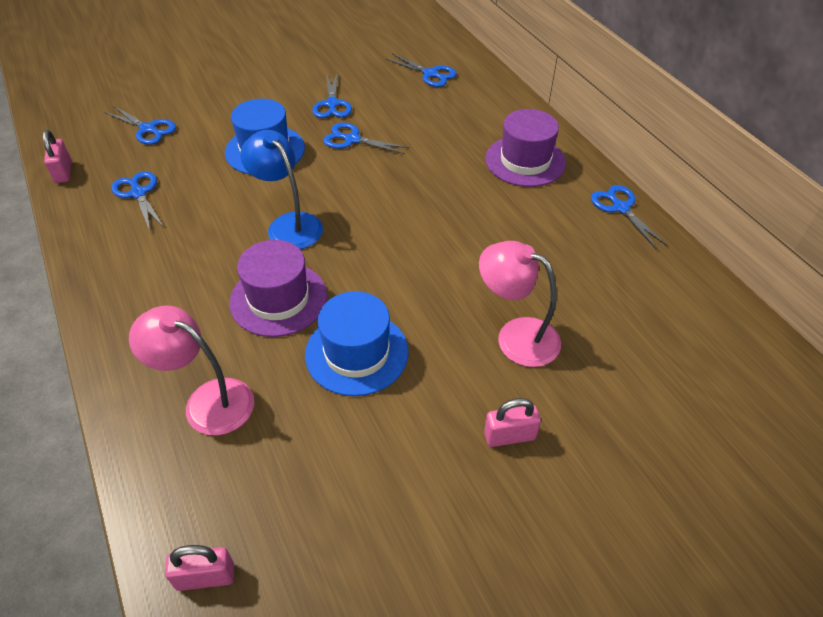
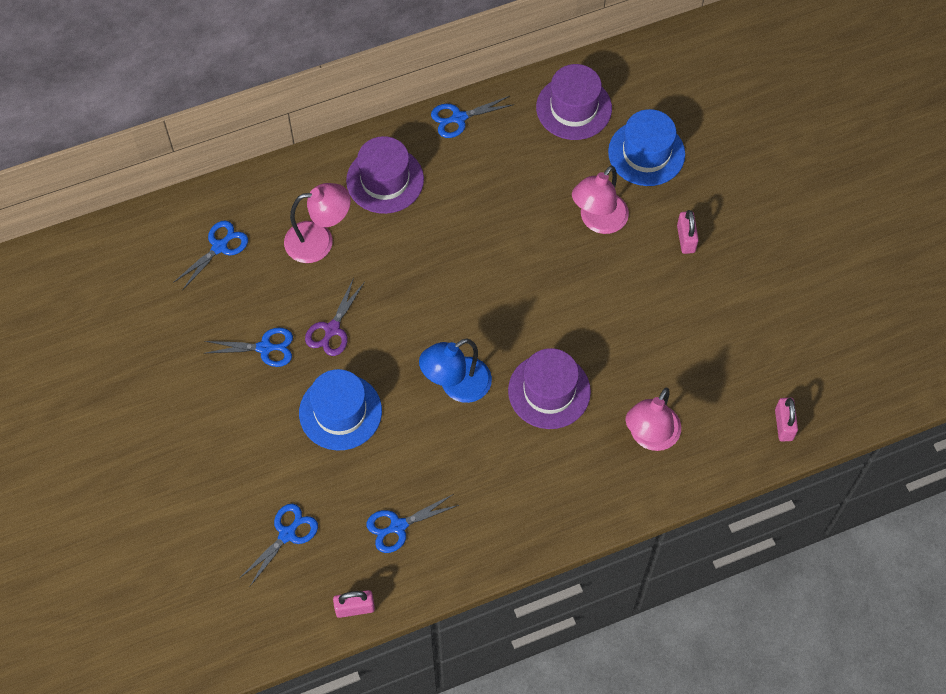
camera: 85 degrees left, 15 degrees up
blue hat [305,291,409,396] -> blue hat moved to [608,109,685,186]
blue scissors [323,123,409,154] -> purple scissors [305,278,365,356]
none -> pink lamp [284,183,351,263]
none -> purple hat [536,64,612,140]

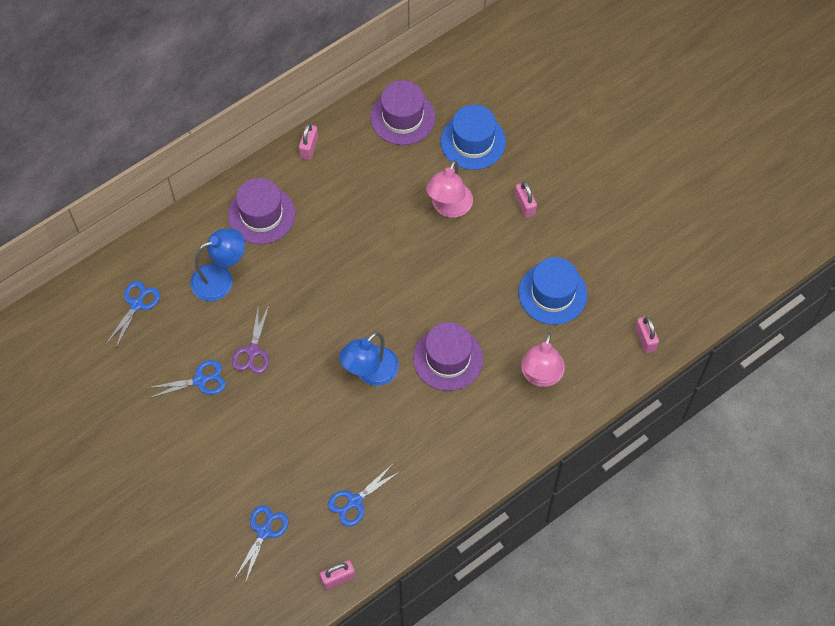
camera: 15 degrees left, 0 degrees up
pink lamp [284,183,351,263] -> blue lamp [190,228,245,301]
blue hat [299,369,382,450] -> blue hat moved to [518,257,587,325]
blue scissors [431,96,514,138] -> pink padlock [299,123,318,160]

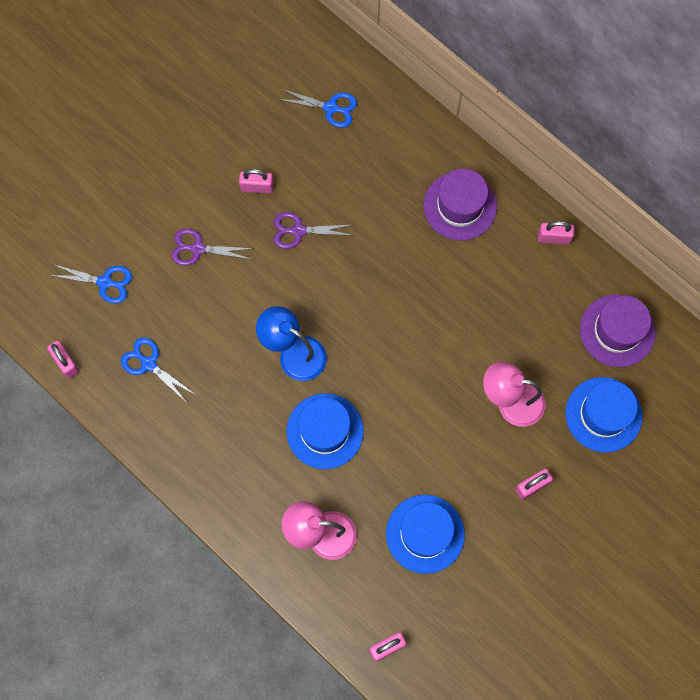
camera: 80 degrees right, 10 degrees up
blue scissors [147,360,226,398] -> pink padlock [239,169,274,194]
blue lamp [190,228,245,301] -> none
purple hat [413,322,483,391] -> blue hat [286,393,364,469]
none -> purple scissors [171,229,254,266]

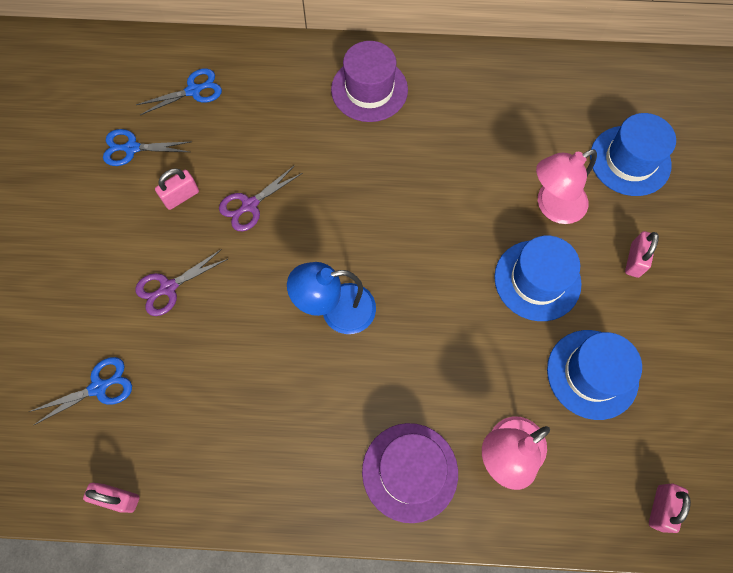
camera: 40 degrees left, 5 degrees down
blue scissors [121,337,196,403] -> blue scissors moved to [103,129,190,166]
blue hat [286,393,364,469] -> blue hat moved to [494,236,582,321]
pink padlock [538,221,574,245] -> none
purple hat [580,295,656,367] -> purple hat moved to [362,423,458,523]

